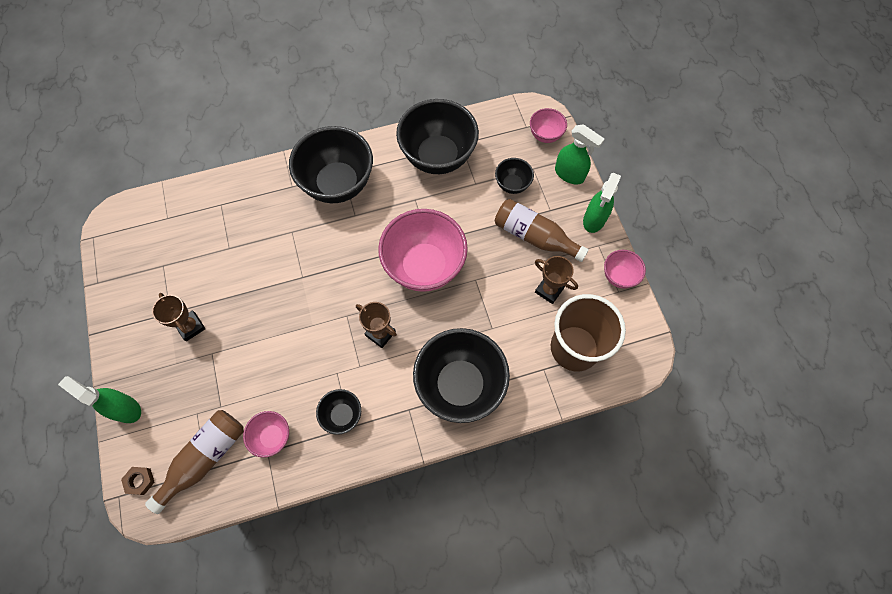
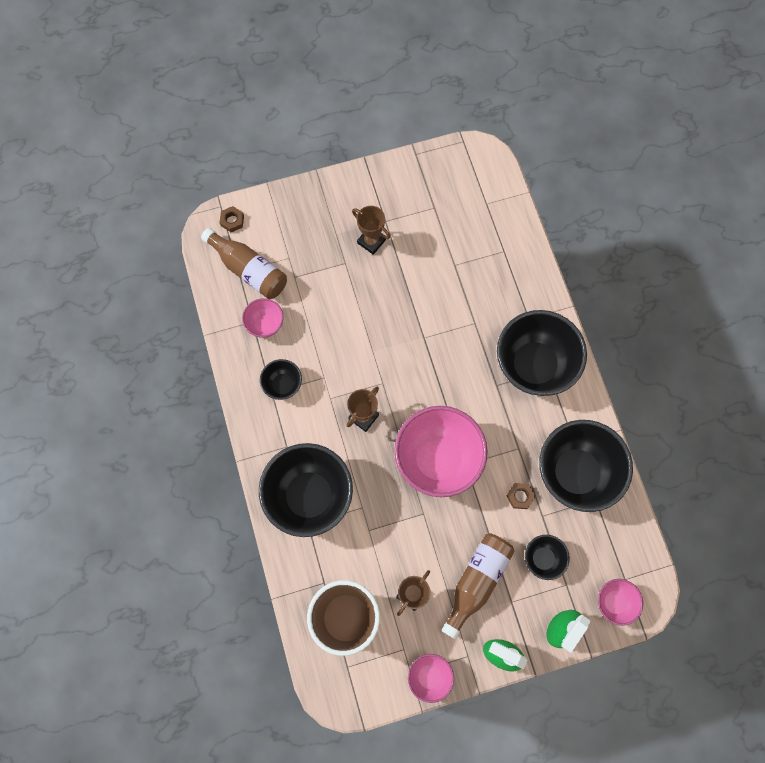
camera: 90 degrees right, 5 degrees up
green spray bottle [58,376,141,423] -> none
brown trophy [152,293,205,341] -> brown trophy turned 75 degrees clockwise [352,206,390,255]
none -> brown nut [507,483,536,509]

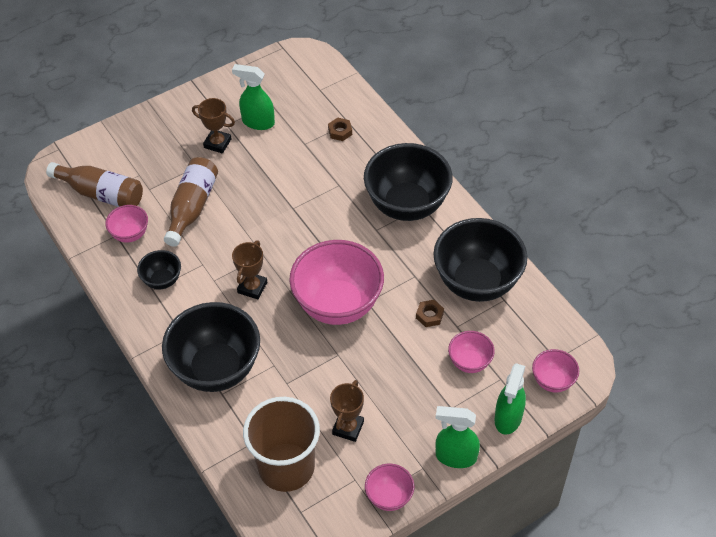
camera: 15 degrees left, 20 degrees down
brown nut [219,206,244,232] -> brown nut moved to [328,117,352,141]
brown bottle [442,533,515,639] -> brown bottle moved to [164,157,218,247]
black bowl [525,535,570,580] -> pink bowl [448,331,495,373]
none -> green spray bottle [232,64,275,130]

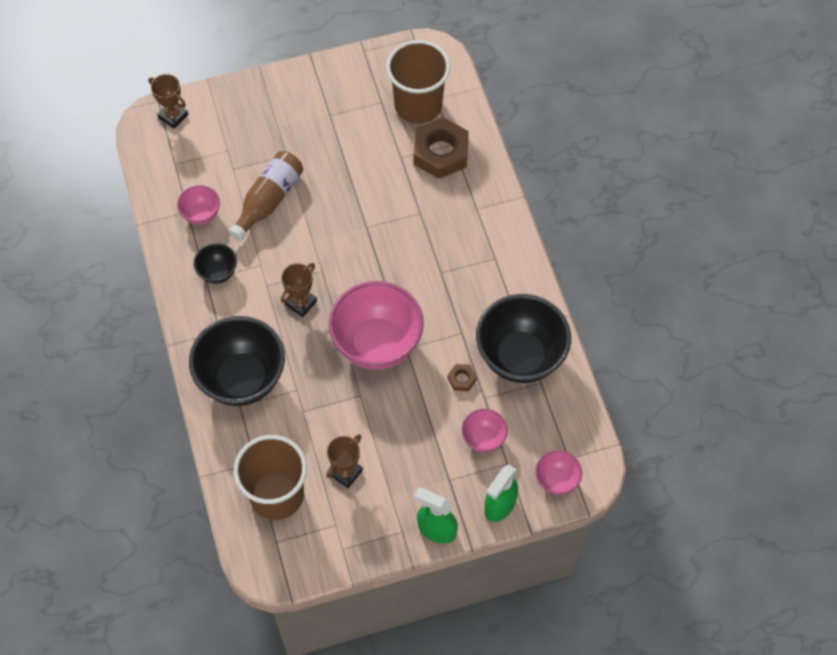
camera: 15 degrees right, 10 degrees up
brown bottle [46,162,143,207] -> none
brown trophy [192,98,235,153] -> brown trophy moved to [148,74,188,129]
green spray bottle [232,64,275,130] -> none
brown nut [328,117,352,141] -> brown nut [414,117,469,179], size x2.27
black bowl [364,143,453,221] -> none
pink bowl [365,464,415,511] -> none
none -> brown cup [386,40,450,124]

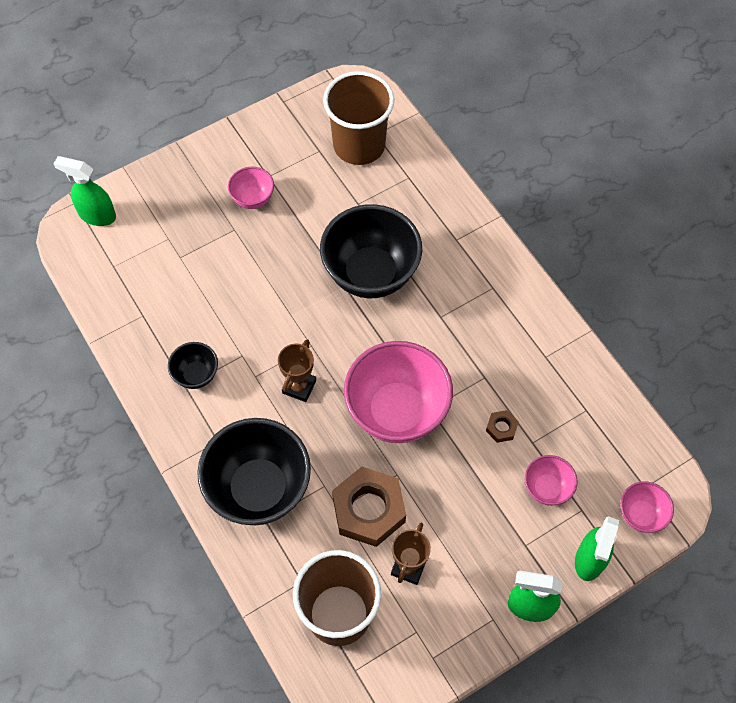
camera: 15 degrees left, 0 degrees up
brown trophy [148,74,188,129] -> green spray bottle [54,156,116,226]
pink bowl [177,185,220,225] -> pink bowl moved to [228,167,274,209]
brown bottle [229,151,303,241] -> none
brown nut [414,117,469,179] -> brown nut moved to [332,467,406,547]
black bowl [476,294,571,383] -> black bowl moved to [320,204,422,298]

